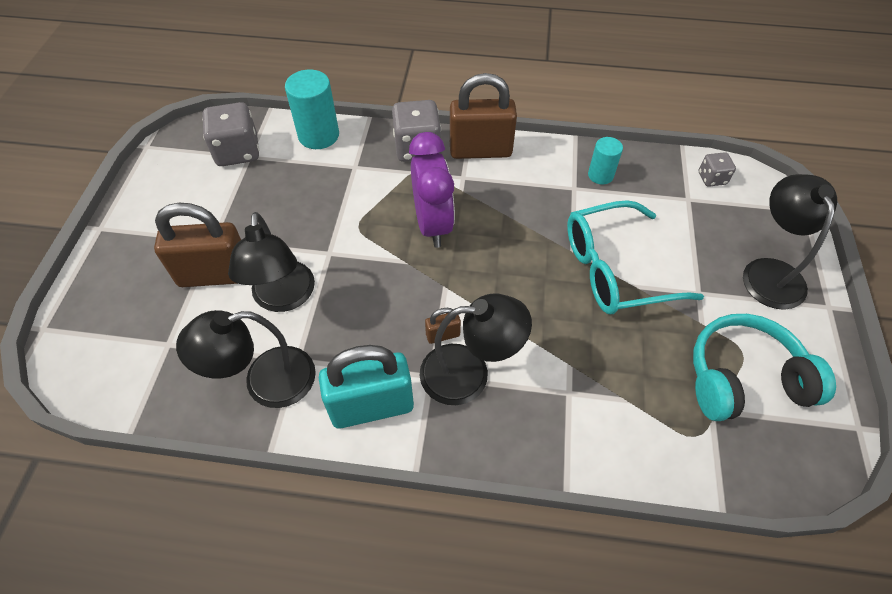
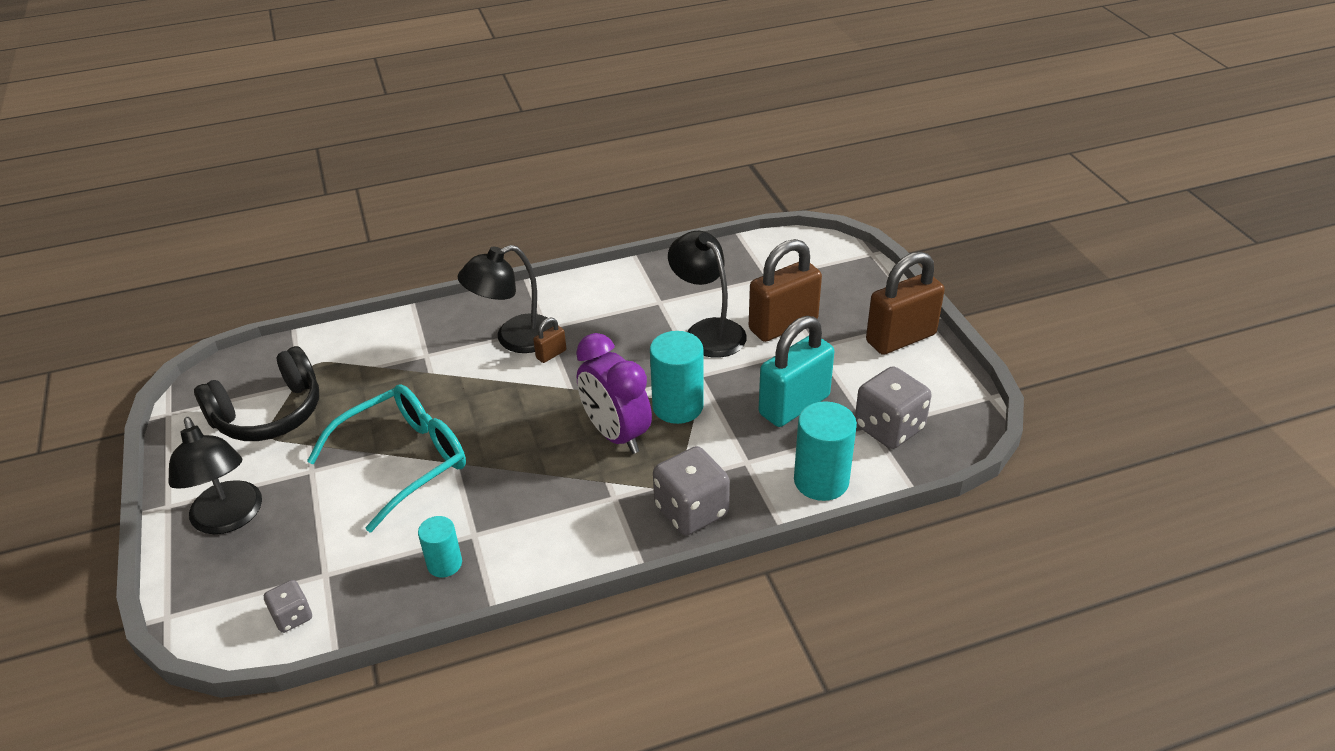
camera: 155 degrees right, 15 degrees down
black lamp [176,310,316,408] -> none
turquoise padlock [319,345,414,429] -> turquoise padlock moved to [759,316,835,427]
brown padlock [450,73,517,159] -> brown padlock moved to [866,252,945,355]
turquoise headphones [693,314,836,421] -> black headphones [194,346,319,441]
none -> turquoise cylinder [650,331,704,424]

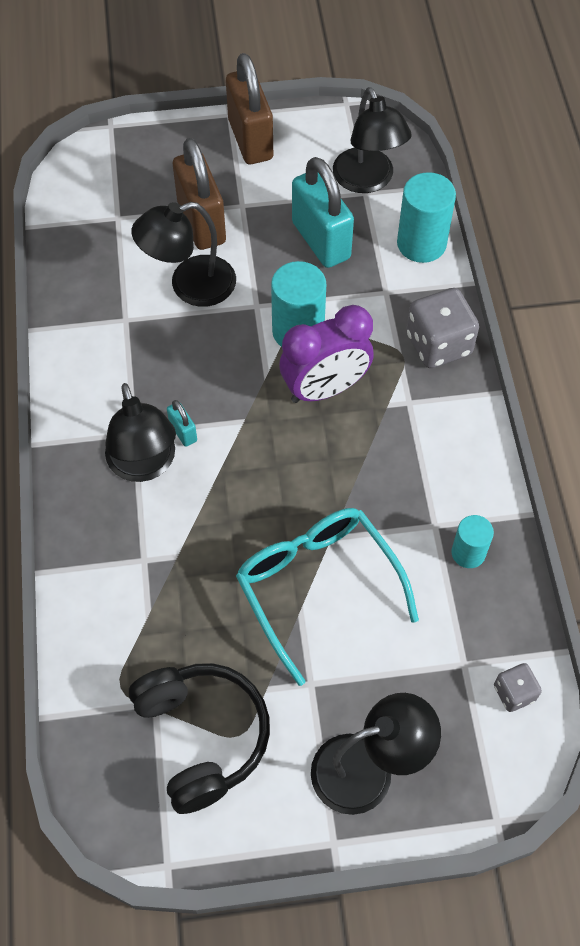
camera: 80 degrees left, 20 degrees up
brown padlock [533,318,566,363] -> turquoise padlock [167,400,197,447]
grey dice [855,366,931,449] -> black lamp [333,87,412,193]

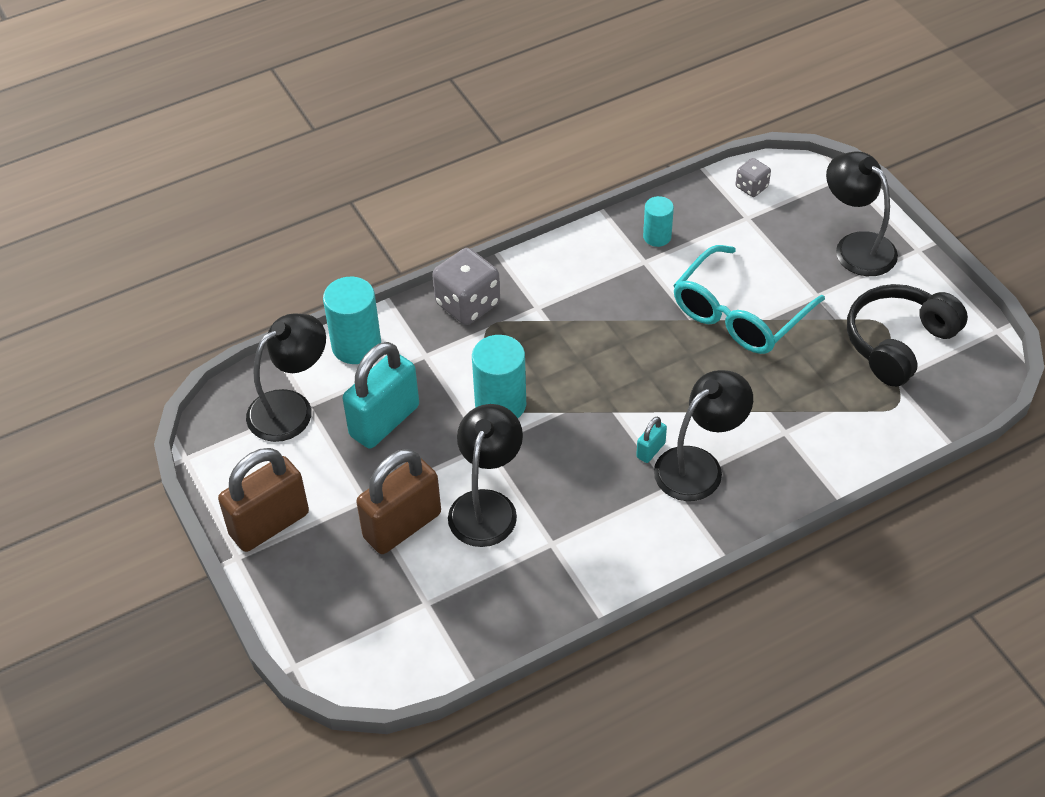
camera: 110 degrees left, 10 degrees down
black lamp [132,202,236,307] -> black lamp turned 120 degrees counterclockwise [448,404,523,547]
purple clock [279,305,374,403] -> none

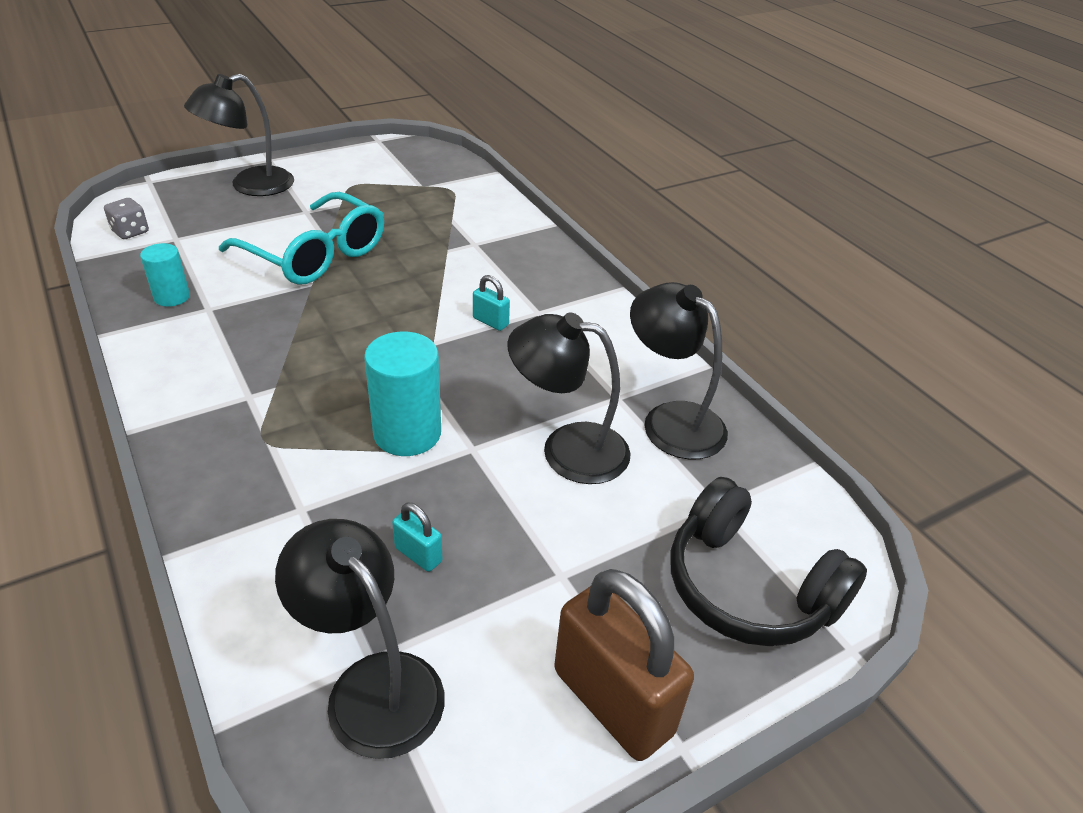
camera: 95 degrees left, 10 degrees down
turquoise cylinder [323,277,381,364] -> none
turquoise padlock [343,342,419,449] -> turquoise padlock [392,502,442,572], size x0.44
brown padlock [356,449,441,554] -> none
grey dice [432,248,500,325] -> none
black lamp [654,370,753,501] -> black lamp moved to [630,282,728,459]
black headphones [847,284,968,387] -> black headphones moved to [671,477,867,646]

